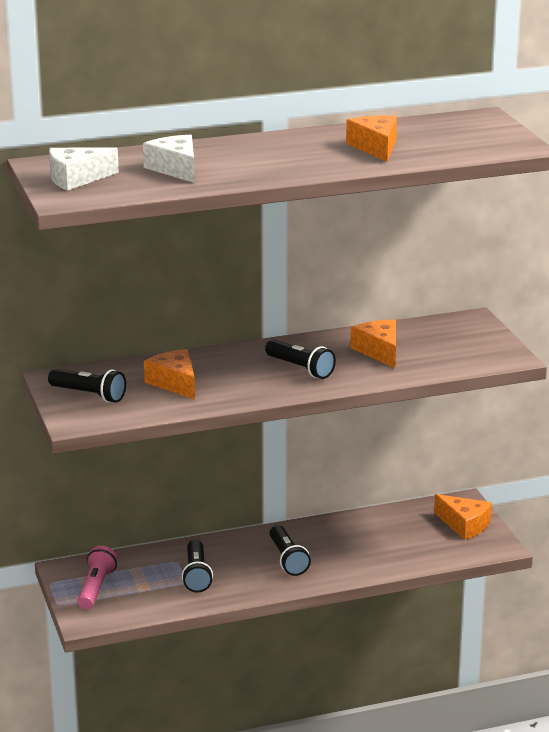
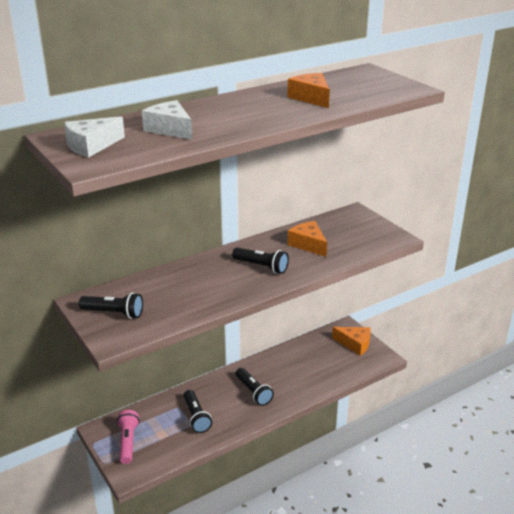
camera: 15 degrees left, 5 degrees up
orange cheese [144,349,195,400] -> none

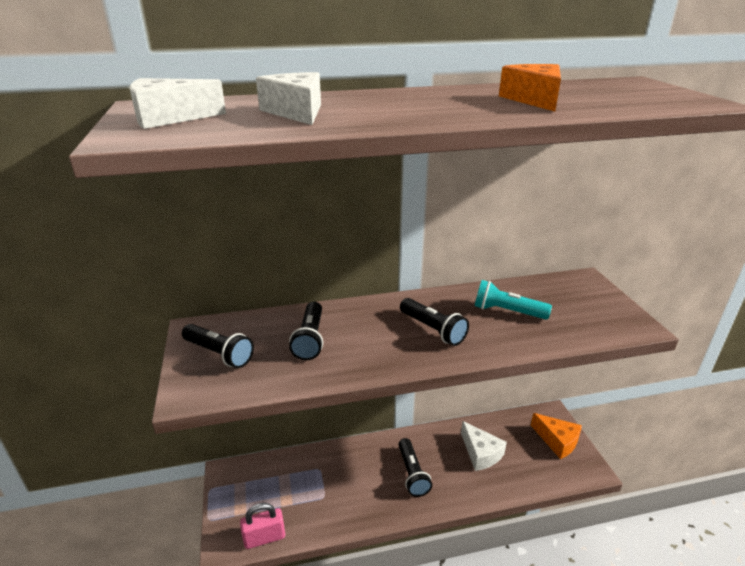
camera: 20 degrees right, 0 degrees up
pink flashlight [117,410,140,464] -> none
black flashlight [184,390,212,433] -> black flashlight moved to [289,302,323,360]
orange cheese [287,221,327,257] -> turquoise flashlight [475,280,552,320]
none -> pink padlock [240,503,285,549]
none -> white cheese [461,421,507,471]

